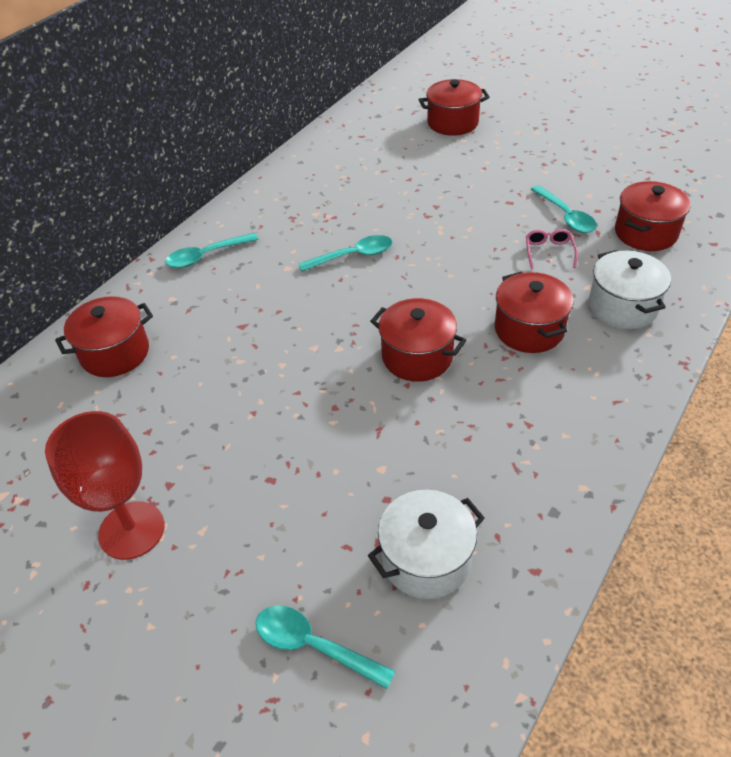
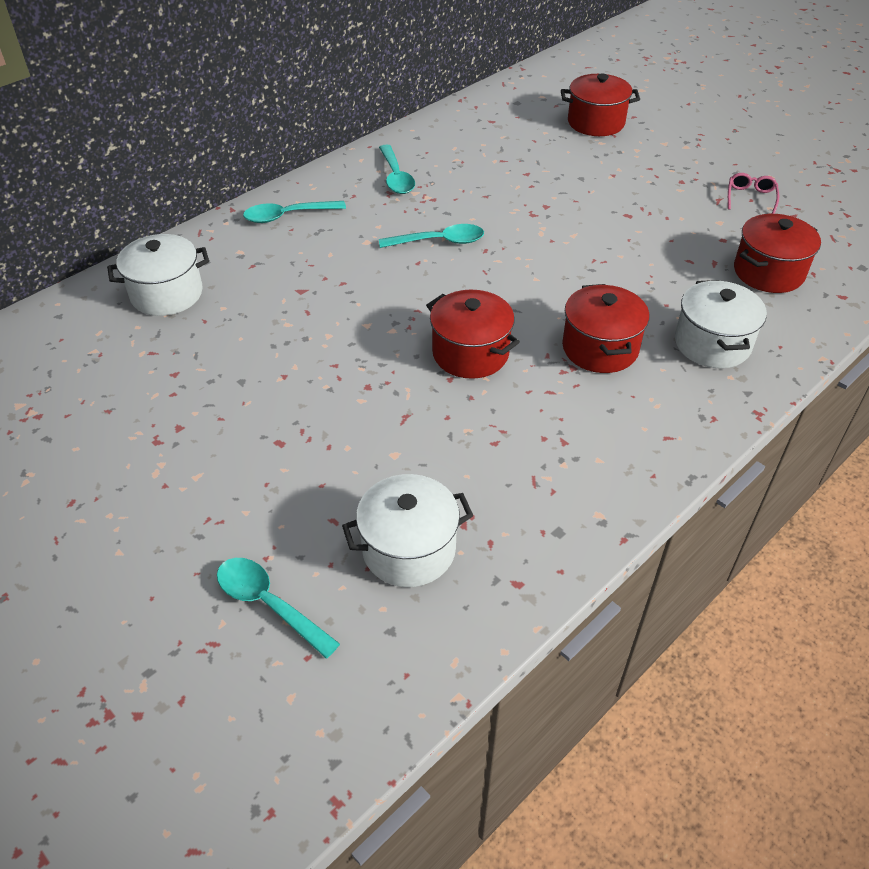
camera: 10 degrees right, 0 degrees up
red goblet [45,411,164,560] -> none
red pot [55,296,153,377] -> white pot [107,234,209,316]
pink glasses [526,229,578,269] -> pink glasses moved to [728,173,779,214]
turquoise spoon [530,185,597,233] -> turquoise spoon moved to [379,144,415,194]

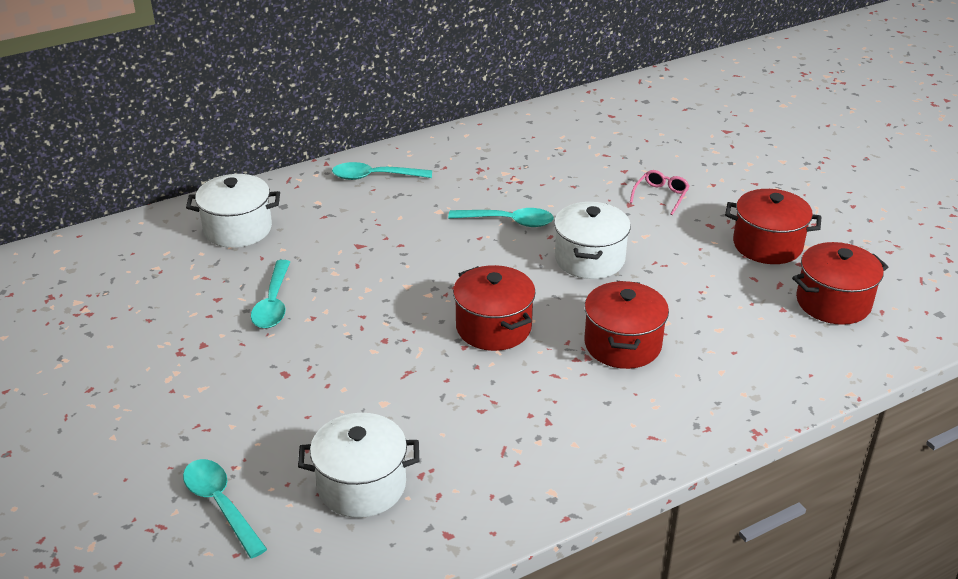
camera: 15 degrees right, 10 degrees down
turquoise spoon [379,144,415,194] -> turquoise spoon moved to [251,260,290,329]
red pot [561,74,640,136] -> red pot moved to [725,189,821,264]
white pot [675,280,767,368] -> white pot moved to [554,202,631,279]
pink glasses [728,173,779,214] -> pink glasses moved to [630,170,690,215]

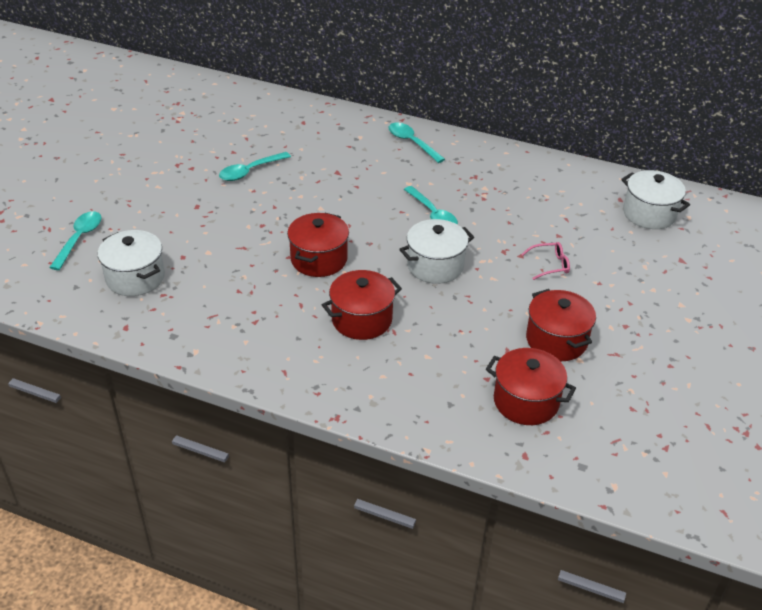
camera: 50 degrees right, 5 degrees up
white pot [186,174,280,248] -> white pot moved to [621,170,690,229]

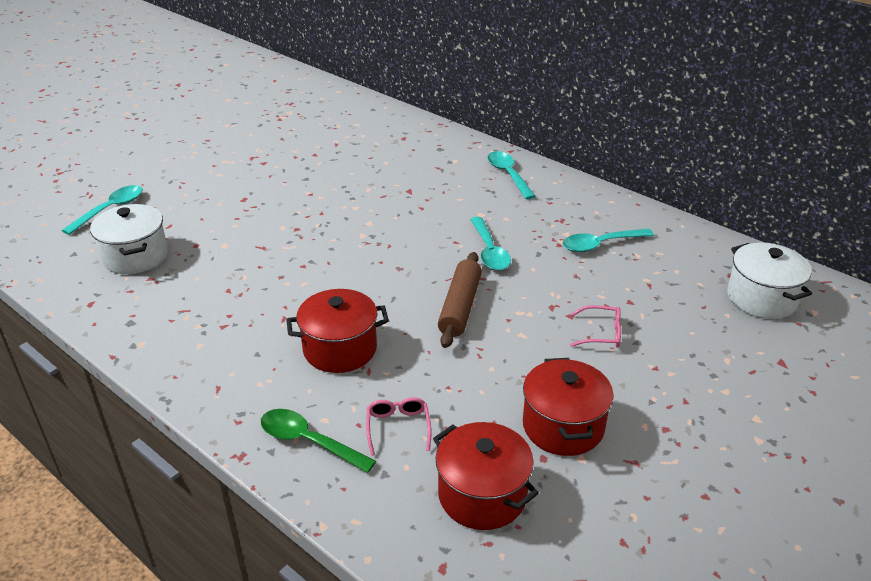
camera: 20 degrees right, 5 degrees down
turquoise spoon [219,152,291,181] -> turquoise spoon moved to [562,229,654,252]
red pot [287,213,349,277] -> none
white pot [399,219,474,284] -> brown rolling pin [438,252,482,348]
none -> green spoon [261,409,376,473]
none -> pink glasses [366,397,432,456]

